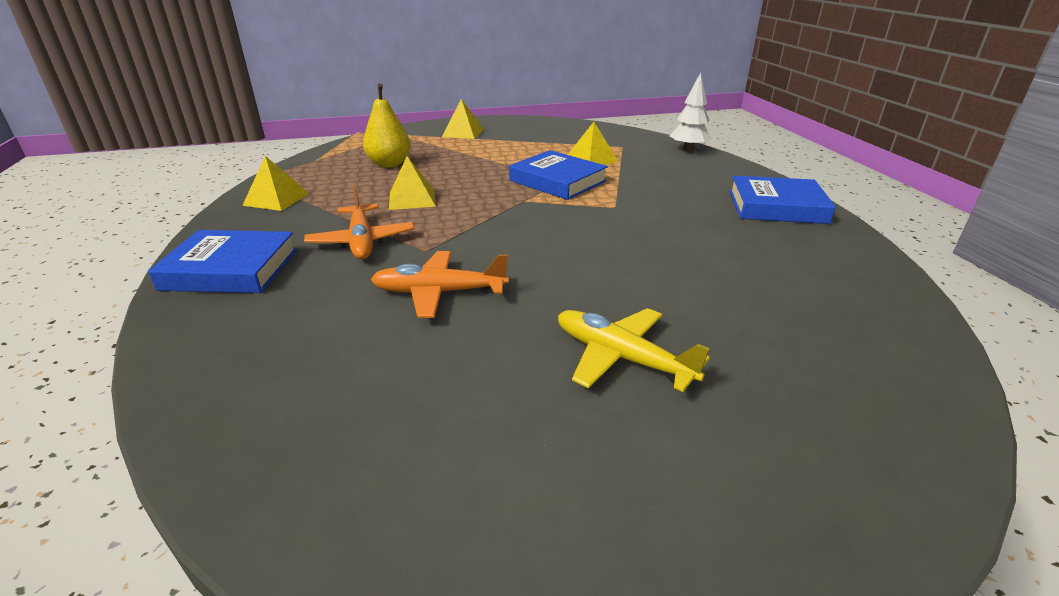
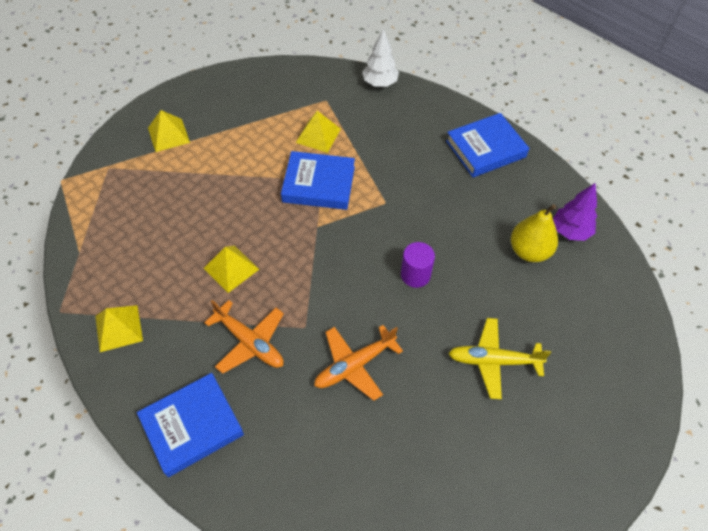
camera: 35 degrees left, 25 degrees up
yellow pear [363,84,411,168] -> yellow pear moved to [511,204,558,262]
none -> purple cylinder [401,242,435,288]
none -> purple tree [553,183,597,241]

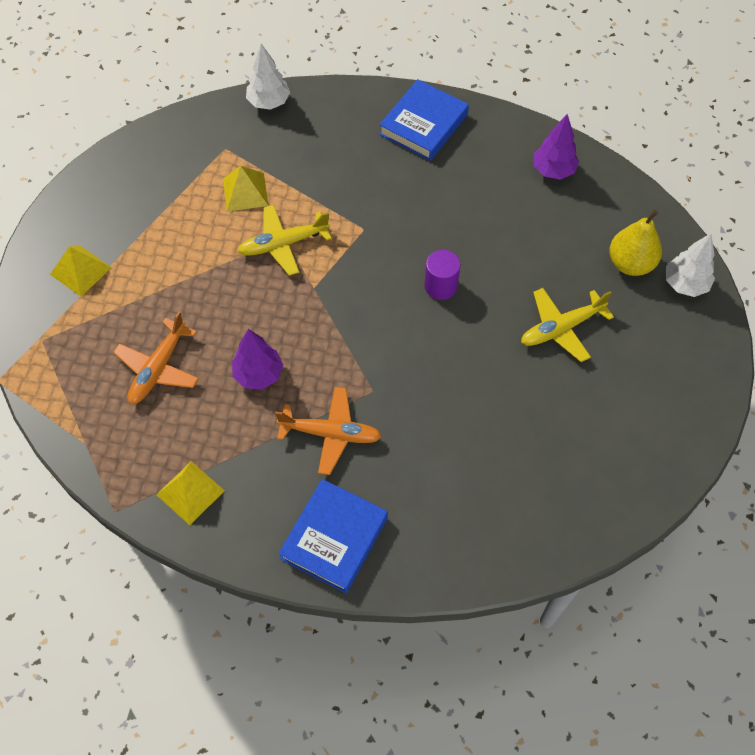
camera: 30 degrees left, 5 degrees up
yellow pyramid [204,246,259,293] -> purple tree [232,329,283,390]
blue book [281,151,355,210] -> yellow plane [237,205,332,276]
orange plane [314,325,403,401] -> orange plane moved to [113,312,199,404]
yellow pear [511,204,558,262] -> yellow pear moved to [609,210,662,276]
none -> white tree [666,233,715,297]

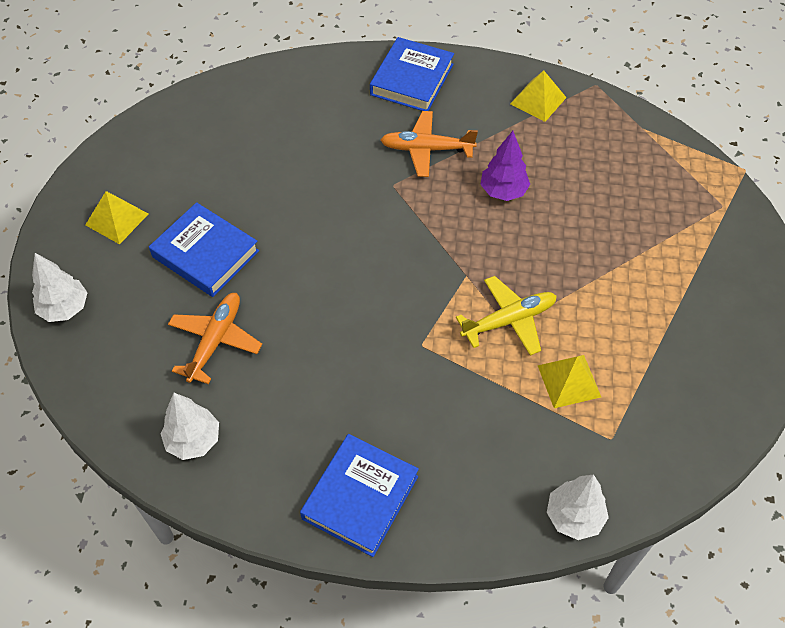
camera: 175 degrees right, 5 degrees down
yellow pyramid [50,246,112,297] -> yellow pyramid moved to [85,191,148,244]
orange plane [113,312,199,404] -> orange plane moved to [168,293,262,384]
purple cylinder [424,250,460,300] -> none
yellow plane [521,288,614,362] -> blue book [149,202,259,297]
purple tree [533,114,579,180] -> white tree [160,393,219,460]
yellow pear [609,210,662,276] -> none

